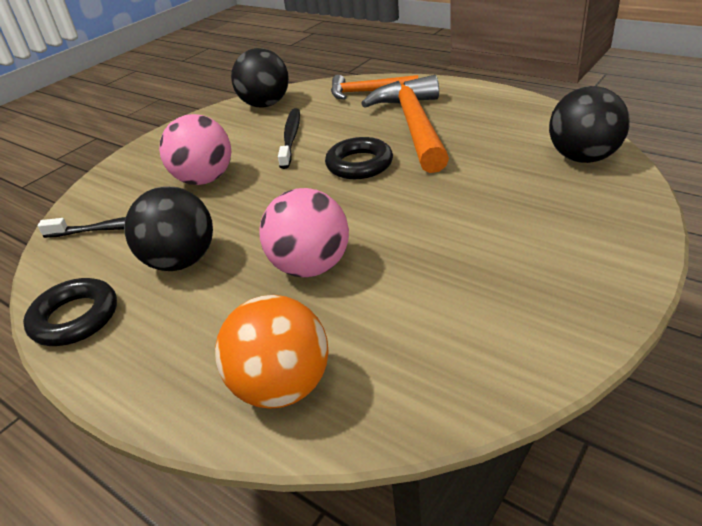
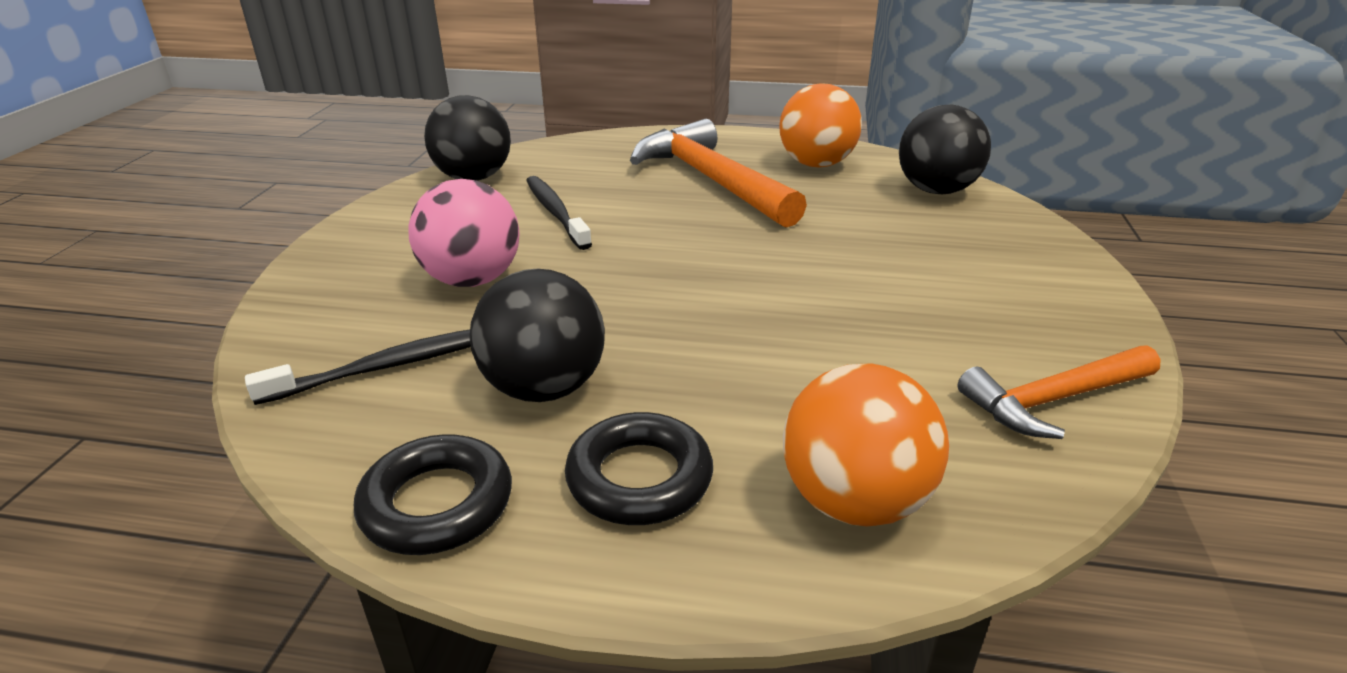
camera: 30 degrees left, 5 degrees down
pink ball [259,188,349,277] -> none
black ring [325,137,393,179] -> black ring moved to [565,412,713,525]
orange hammer [331,75,418,99] -> orange hammer moved to [957,345,1161,439]
none -> orange ball [779,83,862,168]

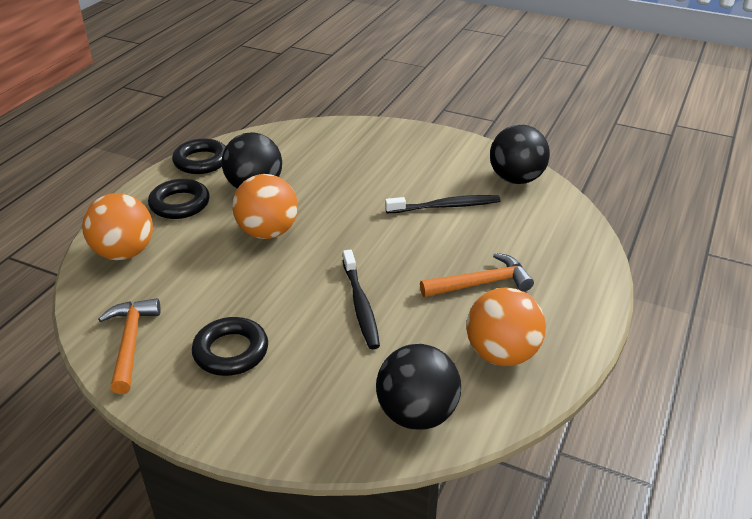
camera: 105 degrees right, 5 degrees up
black toothbrush [245,329,471,405] -> black toothbrush moved to [343,249,380,349]
pink ball [408,179,520,287] -> none
orange hammer [630,119,807,228] -> orange hammer [420,253,534,297], size x0.60
none -> black ring [192,317,268,376]
none -> orange ball [232,174,298,239]

